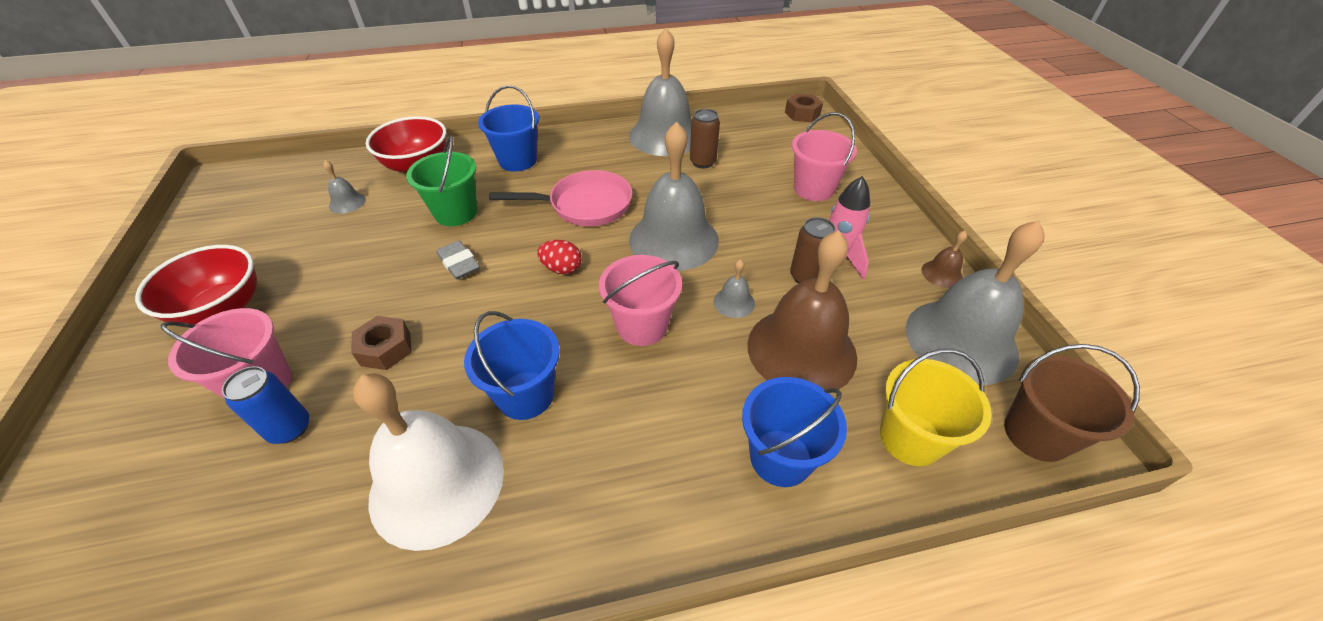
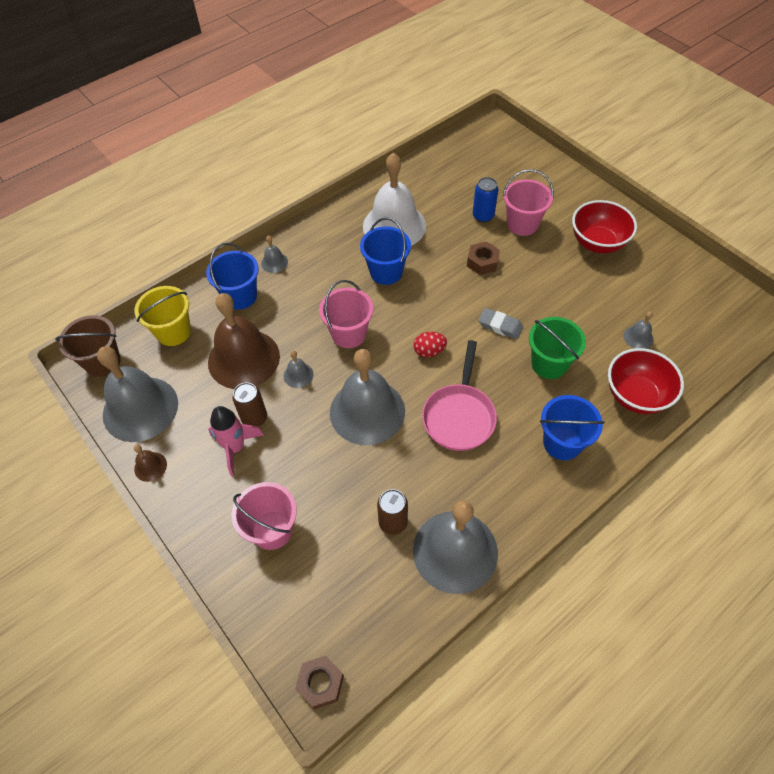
camera: 155 degrees right, 10 degrees up
pink pan [489,170,632,226] -> pink pan turned 45 degrees counterclockwise [422,340,497,451]
none -> grey bell [261,235,288,273]

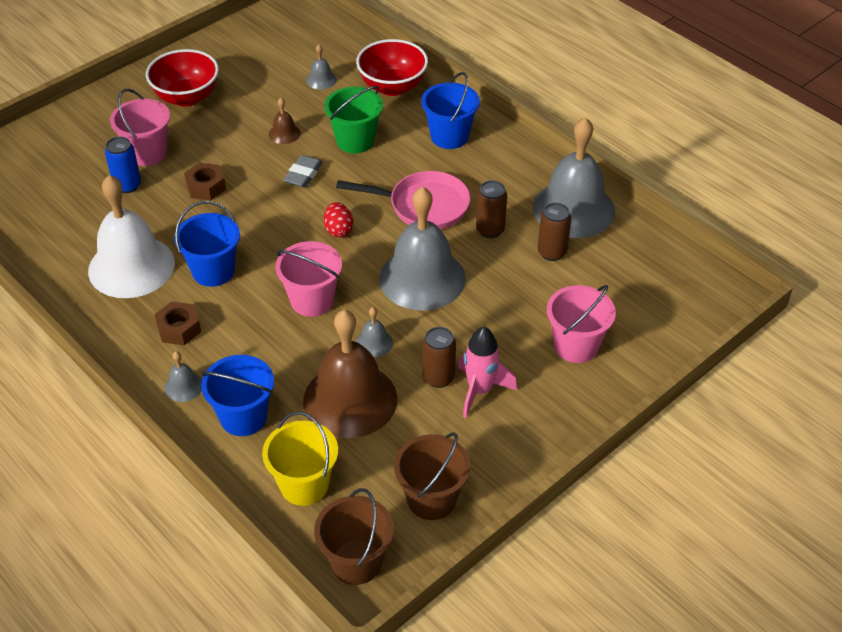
camera: 95 degrees left, 10 degrees down
grey bell [97,346,178,442] -> brown bucket [394,432,471,520]
brown bell [134,445,167,482] -> brown bell moved to [269,98,301,144]
brown nut [295,656,344,709] -> brown nut moved to [154,301,201,345]
none -> brown can [476,180,507,238]

